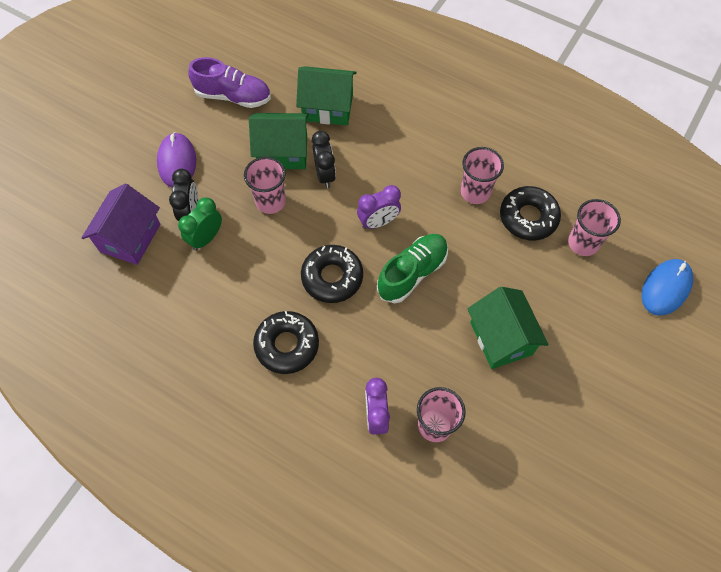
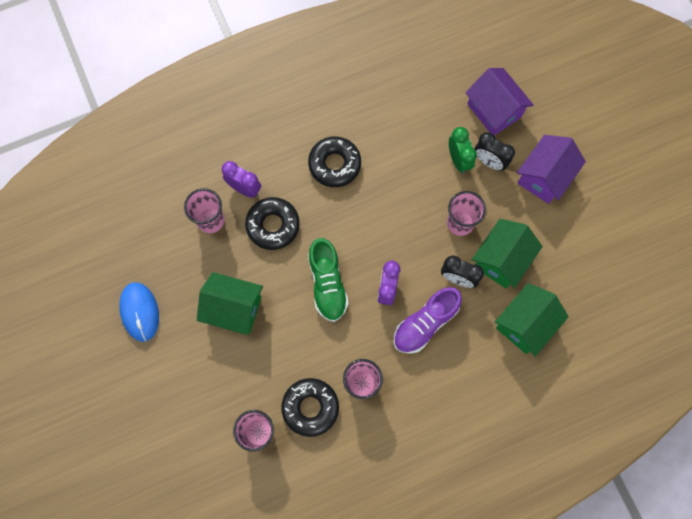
camera: 125 degrees right, 10 degrees up
purple mouse [157,132,196,188] -> purple house [517,135,586,204]
purple shoe [188,57,271,108] -> purple shoe moved to [393,287,462,354]
black donut [301,245,363,303] -> black donut moved to [245,197,300,250]
blue mouse [642,259,693,316] -> blue mouse moved to [119,282,159,342]

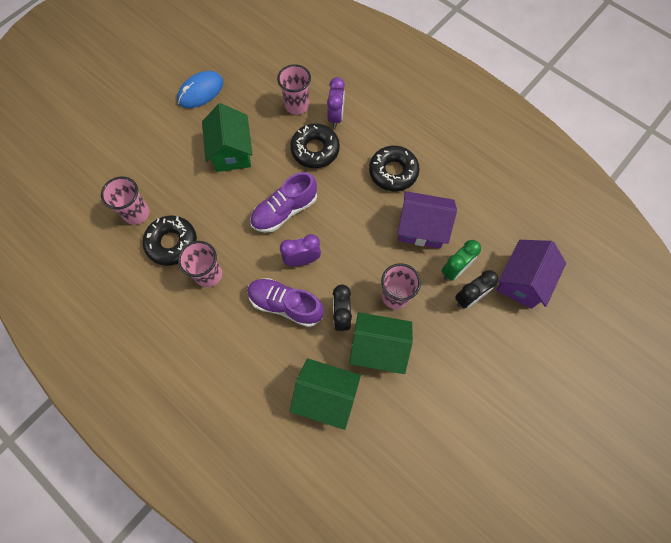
camera: 65 degrees right, 5 degrees down
green shoe [308,238,349,322] -> purple shoe [250,172,317,233]
black clock [474,132,515,171] -> black clock turned 135 degrees counterclockwise [455,270,498,309]
purple house [517,135,586,204] -> purple house moved to [397,191,457,249]

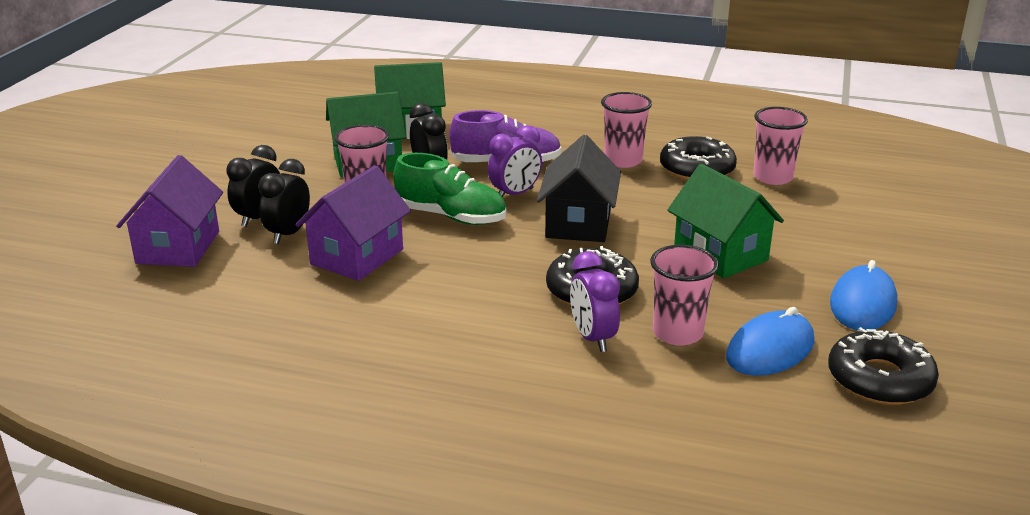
camera: 155 degrees right, 40 degrees down
purple shoe [250,172,317,233] -> black house [537,135,621,242]
black donut [369,146,420,191] -> black donut moved to [828,327,939,405]
purple house [397,191,457,249] -> purple house turned 45 degrees counterclockwise [295,165,411,281]
green clock [442,240,481,281] -> black clock [258,159,310,244]
none -> green shoe [393,153,506,225]
none -> blue mouse [726,307,814,376]

